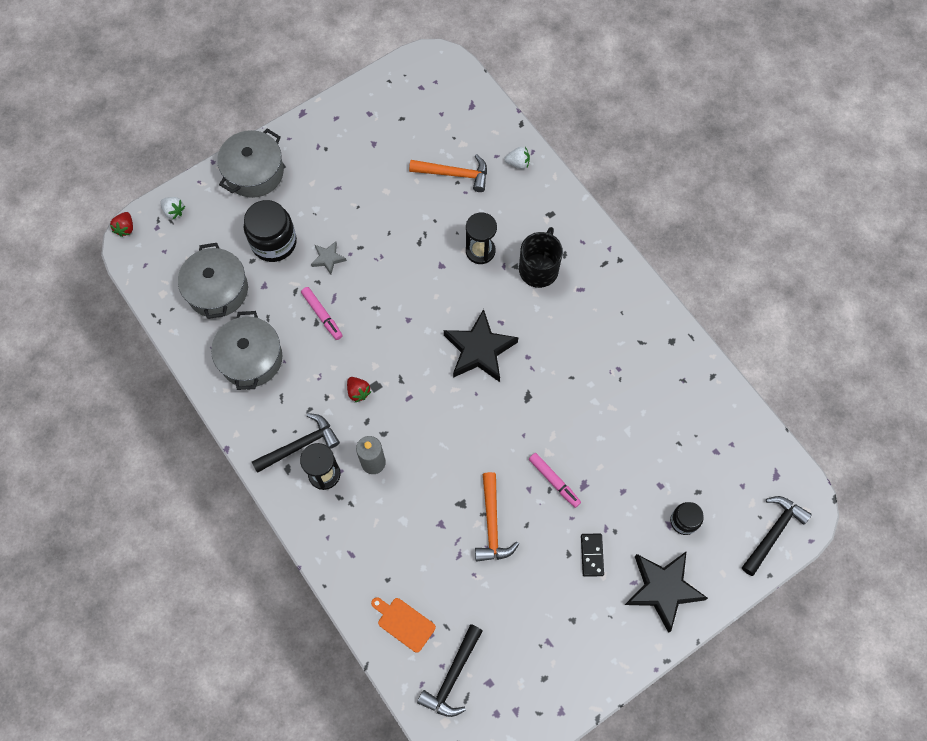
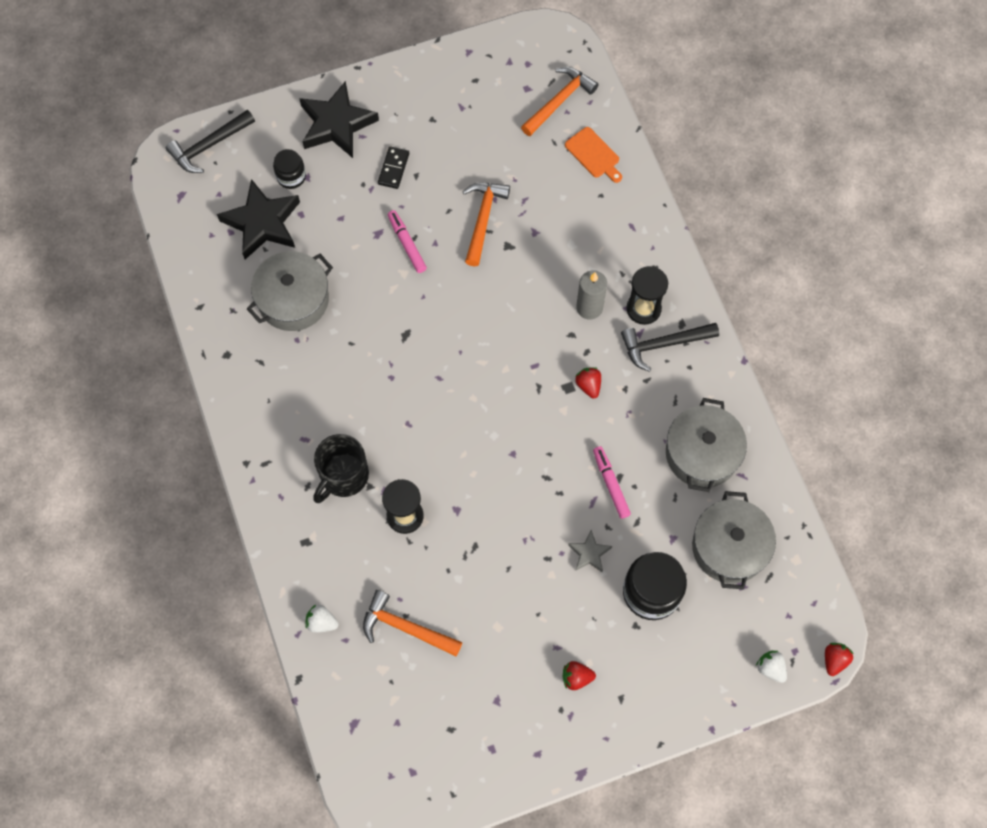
camera: 165 degrees left, 0 degrees up
grey pot [217,129,284,198] -> grey pot moved to [247,251,333,331]
black hammer [417,624,483,717] -> orange hammer [521,67,599,136]
black star [444,309,519,382] -> black star moved to [217,179,300,259]
none -> red strawberry [563,661,596,690]

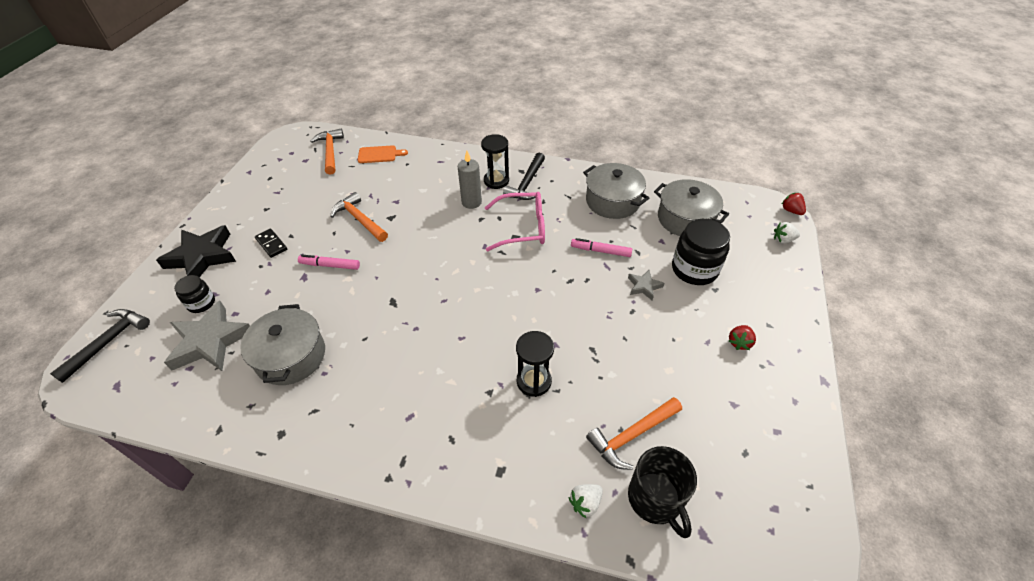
camera: 55 degrees left, 20 degrees down
black hammer [166,110,255,173] -> black hammer turned 150 degrees counterclockwise [50,309,150,383]
black star [217,179,300,259] -> grey star [164,301,250,371]
black mug [313,434,369,503] -> black mug moved to [628,446,697,538]
red strawberry [575,367,601,398] -> pink glasses [485,192,545,251]

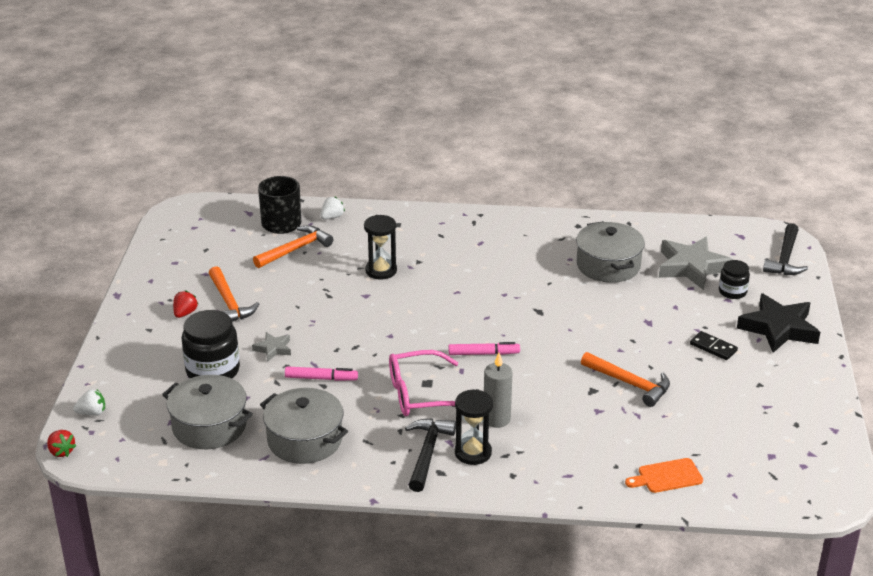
camera: 170 degrees right, 15 degrees down
pink marker [298,255,360,270] -> pink marker moved to [449,342,520,355]
orange hammer [310,129,344,175] -> orange hammer moved to [209,266,259,322]

